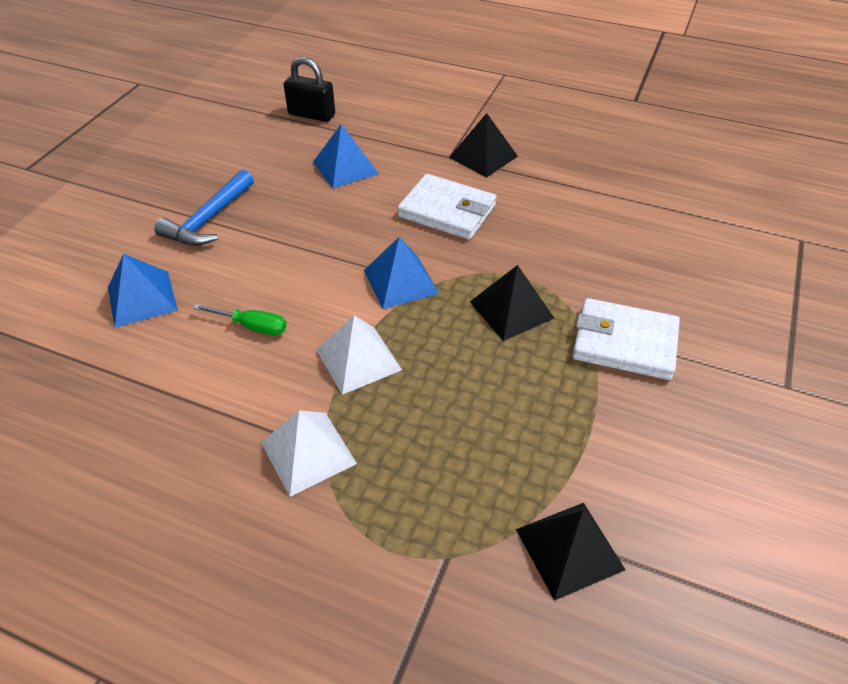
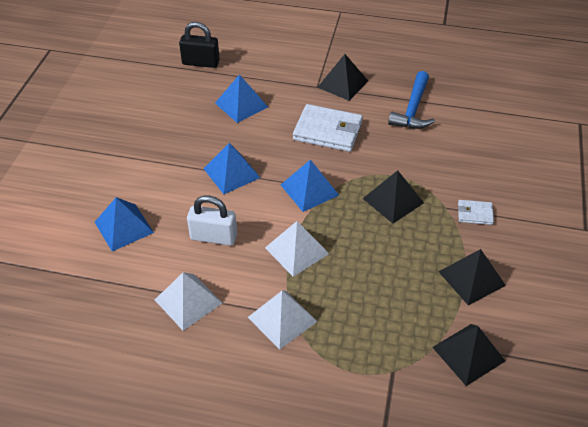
camera: 10 degrees left, 0 degrees up
blue hammer [154,170,254,246] -> blue hammer moved to [388,71,435,129]
green screwdriver [193,304,287,335] -> white padlock [187,196,237,246]
white wallet [572,298,680,380] -> white wallet [458,200,494,225], size x0.51
none -> white pyramid [155,272,222,331]
none -> blue pyramid [204,143,260,194]
none -> black pyramid [438,249,506,305]

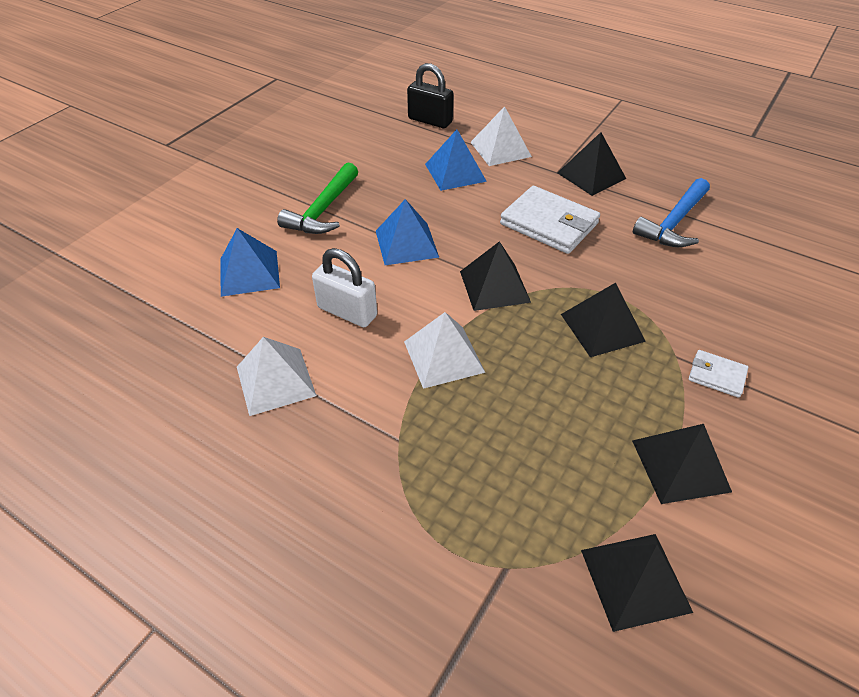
camera: 20 degrees right, 0 degrees up
white pyramid [248,290,318,350] -> white pyramid moved to [471,106,532,166]
blue pyramid [281,160,339,212] -> black pyramid [460,241,531,311]
none -> green hammer [277,163,358,234]

